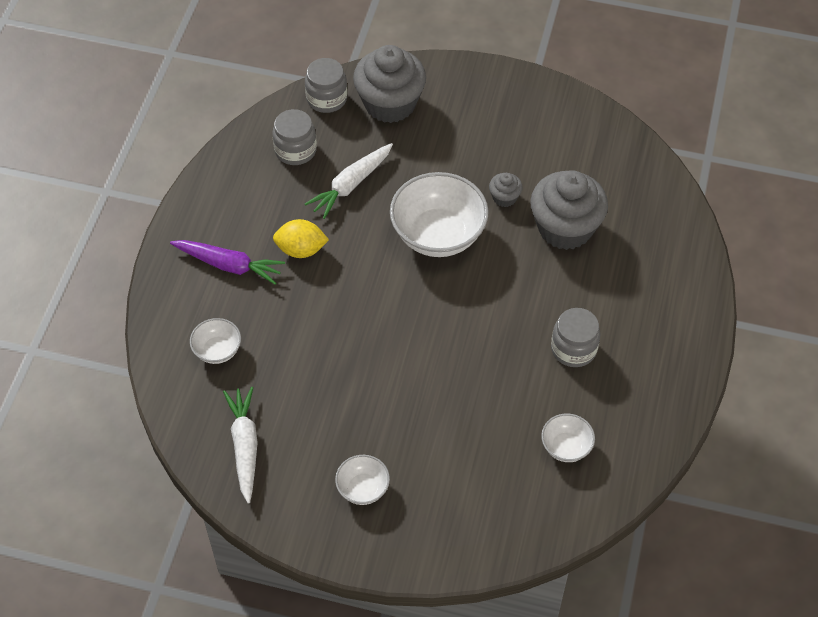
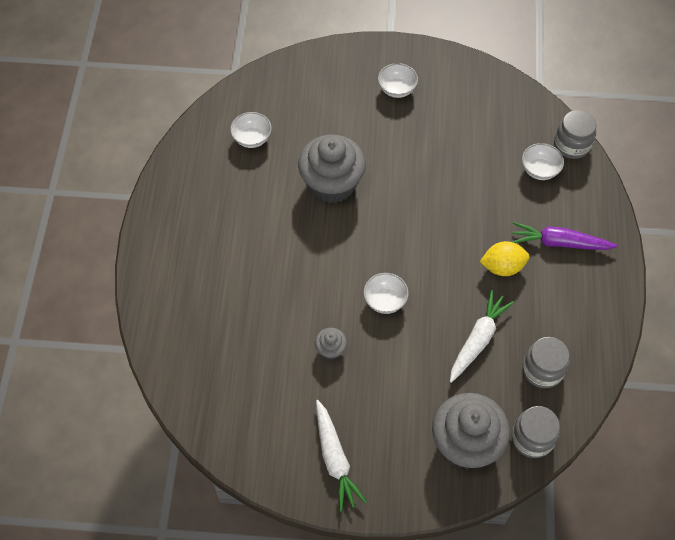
camera: 170 degrees right, 5 degrees up
white carrot [223,387,258,504] -> white carrot moved to [316,400,367,512]
white bowl [390,172,489,257] -> white bowl [364,273,409,314], size x0.50
grey cupcake [530,170,608,250] -> grey cupcake moved to [298,135,366,203]
grey jar [551,308,600,367] -> grey jar moved to [554,110,596,159]

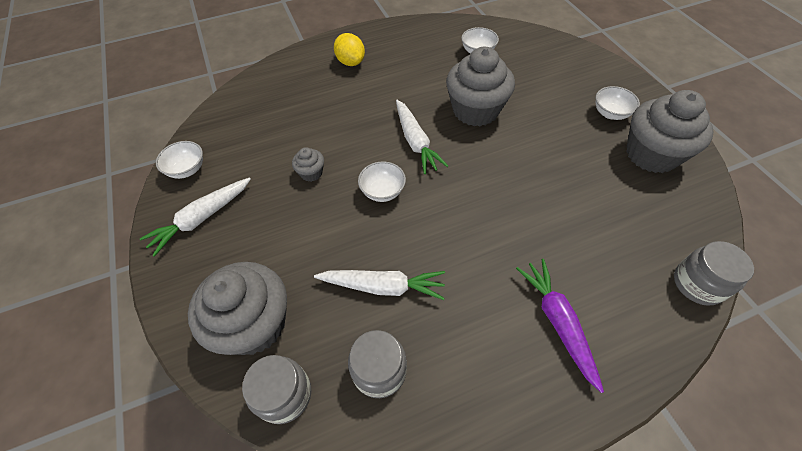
camera: 65 degrees right, 5 degrees down
yellow lemon [480,241,530,276] -> yellow lemon moved to [334,33,365,66]
white bowl [522,143,564,180] -> white bowl moved to [156,141,203,179]
none -> white carrot [396,100,448,174]
none -> grey cupcake [626,90,714,173]

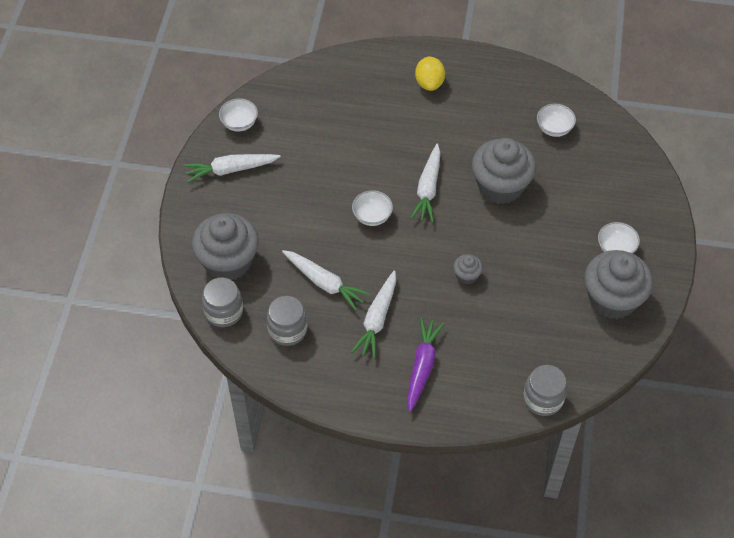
camera: 30 degrees right, 0 degrees up
grey cupcake [292,147,324,182] -> grey cupcake moved to [453,254,483,284]
none -> white carrot [351,270,396,359]

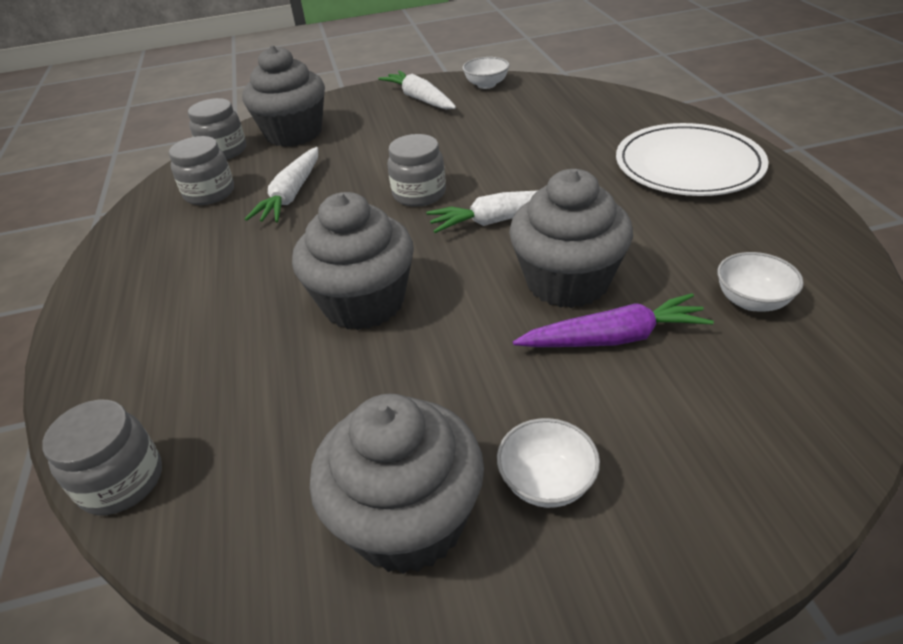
camera: 70 degrees right, 15 degrees down
white carrot [351,270,396,359] -> none
white bowl [352,190,393,226] -> grey jar [388,134,446,207]
purple carrot [407,318,445,412] -> purple carrot moved to [513,293,714,347]
yellow lemon [415,57,445,91] -> white plate [616,123,769,196]
grey cupcake [453,254,483,284] -> grey cupcake [292,192,414,330], size x2.25

